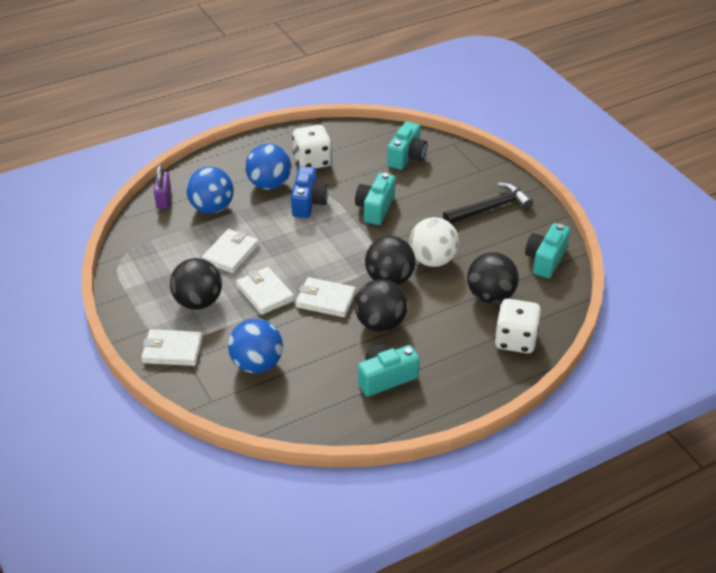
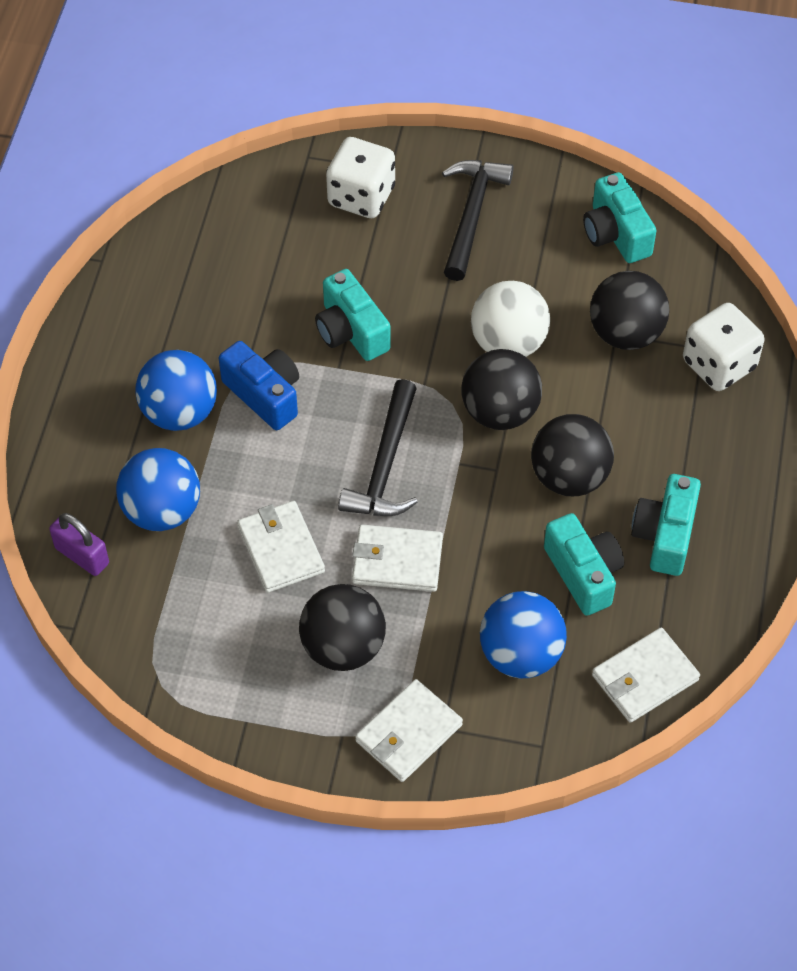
camera: 50 degrees left, 15 degrees up
white dice [292,125,332,168] -> white dice moved to [326,137,395,218]
white wallet [296,277,356,317] -> white wallet moved to [592,627,700,723]
turquoise camera [387,121,427,170] -> turquoise camera moved to [544,513,624,616]
none -> black hammer [338,379,418,516]

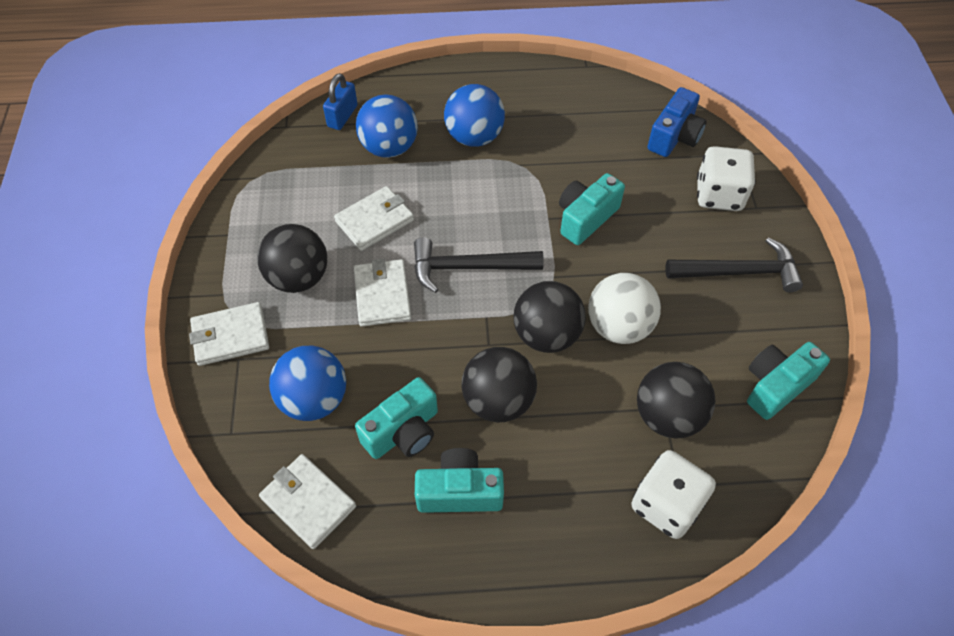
camera: 75 degrees right, 0 degrees up
purple padlock [49,513,109,576] -> blue padlock [323,73,358,130]
blue camera [219,341,299,430] -> blue camera moved to [647,87,707,157]
white wallet [355,679,463,782] -> white wallet turned 45 degrees counterclockwise [189,302,269,366]

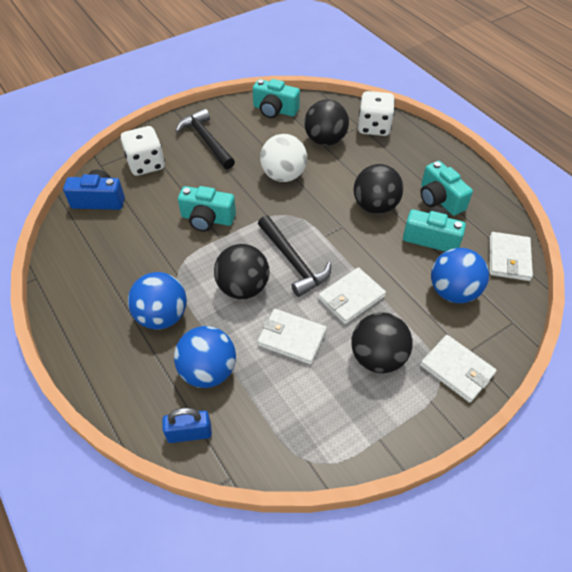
camera: 120 degrees left, 5 degrees down
black ball [513,281,586,353] -> black ball moved to [214,244,270,299]

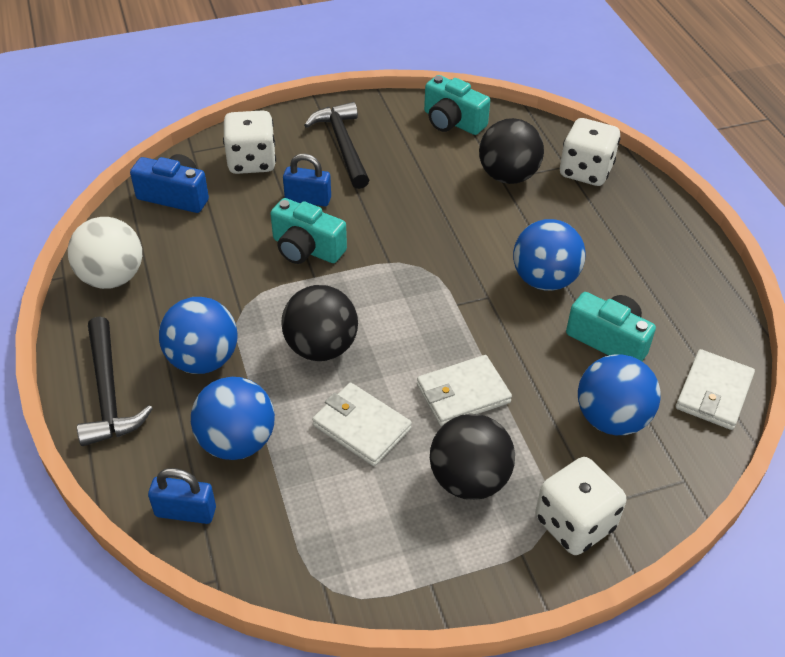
camera: 15 degrees right, 5 degrees down
black hammer [258,215,331,297] -> black hammer moved to [77,316,153,446]
white ball [260,134,307,182] -> white ball moved to [68,217,142,289]
black ball [353,164,404,214] -> blue ball [513,219,586,291]
white wallet [420,335,497,403] -> white dice [535,457,626,555]
turquoise camera [421,161,473,216] -> none
none -> blue padlock [283,154,331,206]

